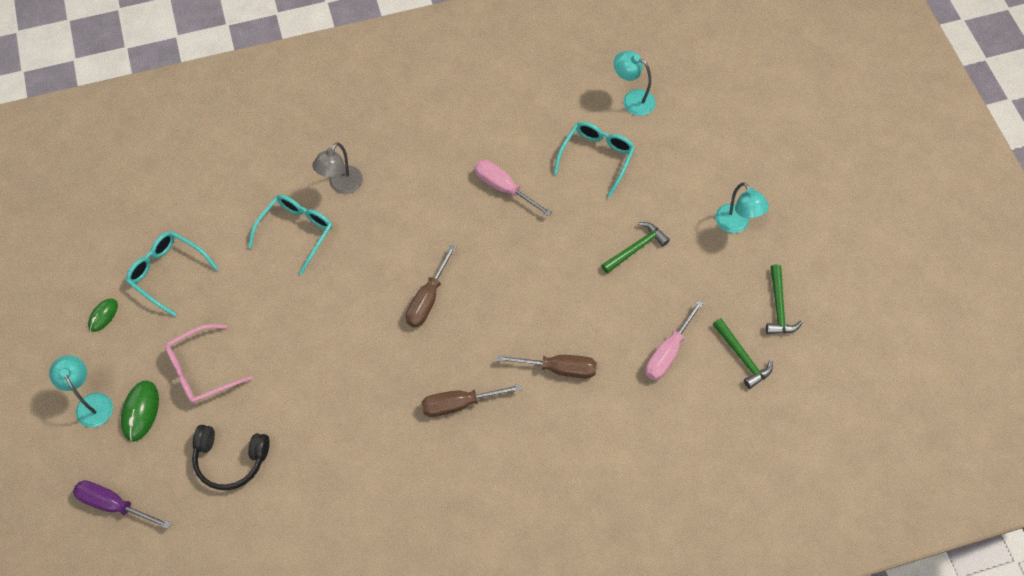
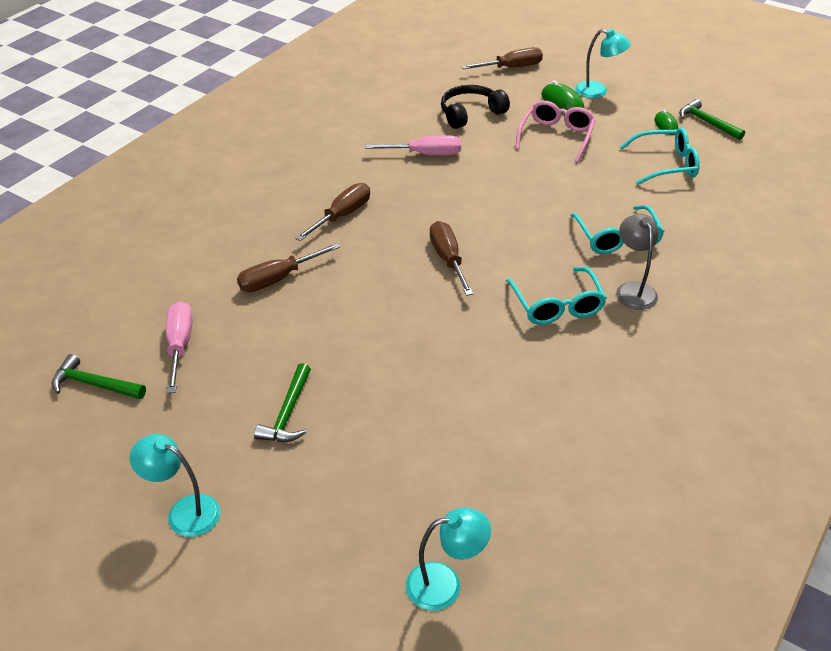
camera: 140 degrees right, 20 degrees down
purple screwdriver [73,480,171,529] -> brown screwdriver [461,47,543,70]
pink screwdriver [474,160,552,217] -> pink screwdriver moved to [365,135,461,155]
turquoise glasses [553,122,635,197] -> turquoise glasses moved to [506,267,607,325]
green hammer [766,265,803,334] -> green hammer moved to [679,99,745,140]

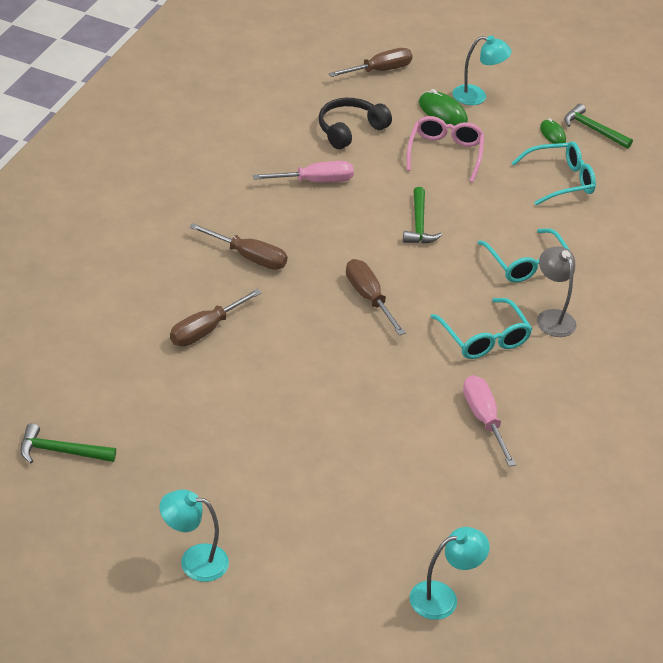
camera: 15 degrees left, 0 degrees up
pink screwdriver [166,301,193,393] -> pink screwdriver moved to [463,375,516,467]
green hammer [254,363,311,442] -> green hammer moved to [403,187,442,244]
brown screwdriver [295,183,370,241] -> brown screwdriver turned 90 degrees clockwise [189,223,288,270]

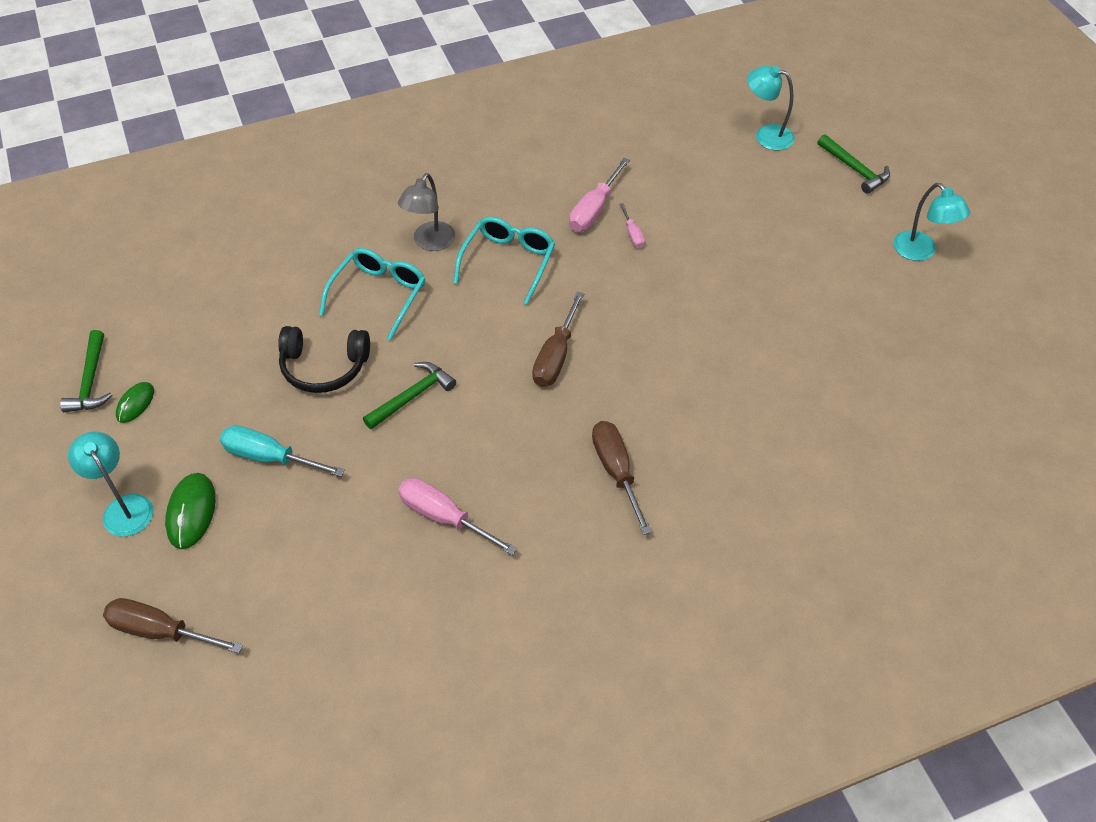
camera: 130 degrees left, 10 degrees up
green hammer [20,423,116,463] -> green hammer moved to [818,134,890,194]
brown screwdriver [170,289,262,346] -> none
black headphones [319,98,392,149] -> black headphones moved to [278,326,370,393]
pink glasses [407,116,485,183] -> turquoise screwdriver [220,426,345,477]
turquoise glasses [512,141,596,205] -> none
none -> pink screwdriver [619,203,645,248]

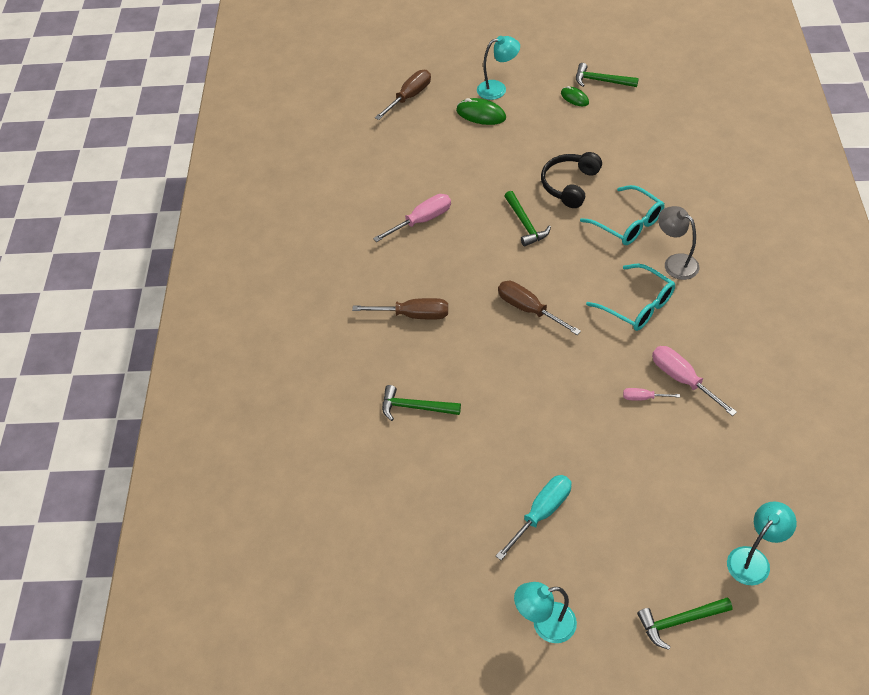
camera: 115 degrees right, 0 degrees up
turquoise screwdriver [220,426,345,477] -> turquoise screwdriver moved to [496,475,571,560]
none -> green hammer [382,385,461,421]

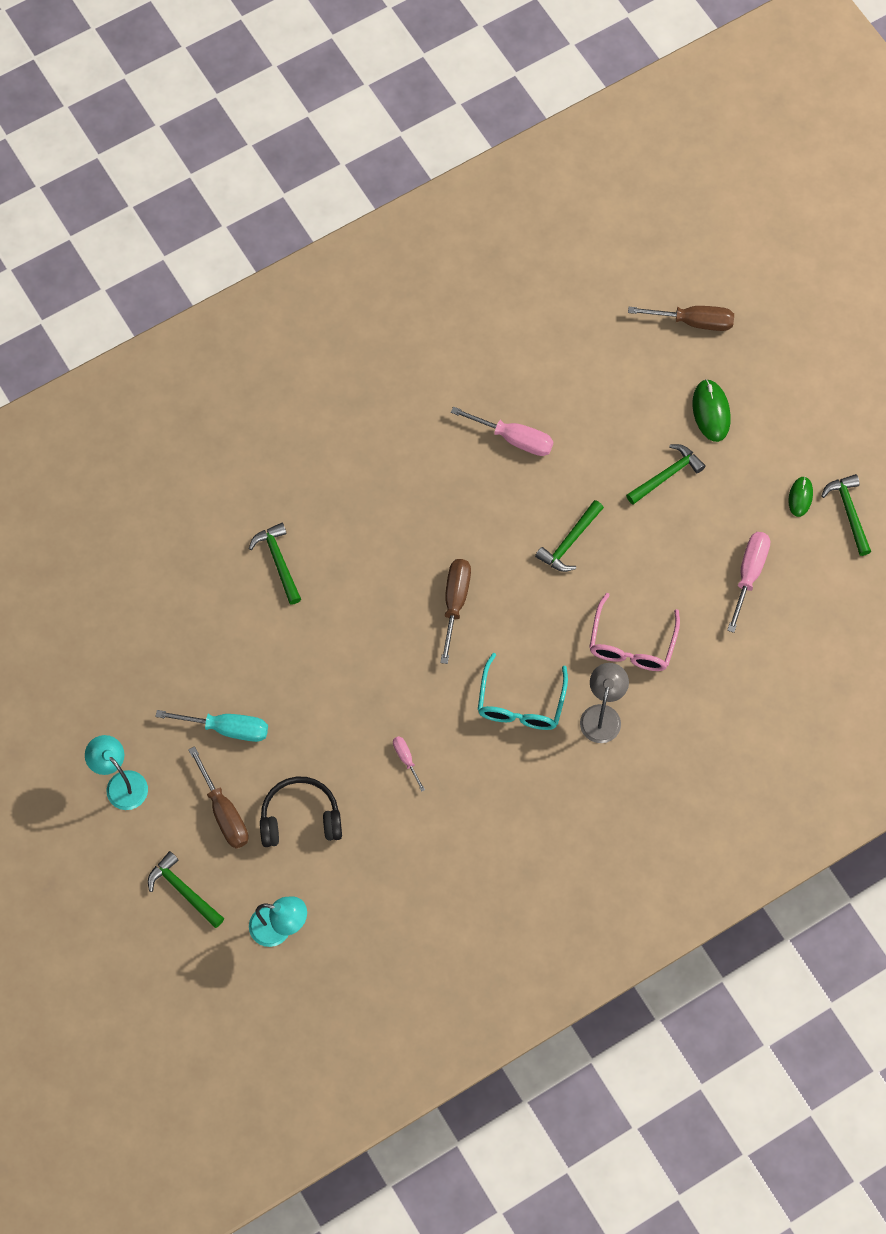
camera: 55 degrees right, 15 degrees up
brown screwdriver [352,298,448,320] -> brown screwdriver moved to [188,746,249,849]
turquoise lamp [477,36,520,100] -> none
black headphones [541,152,602,208] -> black headphones moved to [260,777,342,847]
turquoise glasses [580,185,665,245] -> pink glasses [589,593,680,671]
pink screwdriver [652,346,737,416] -> pink screwdriver moved to [727,532,770,633]
none -> green hammer [626,444,706,504]

